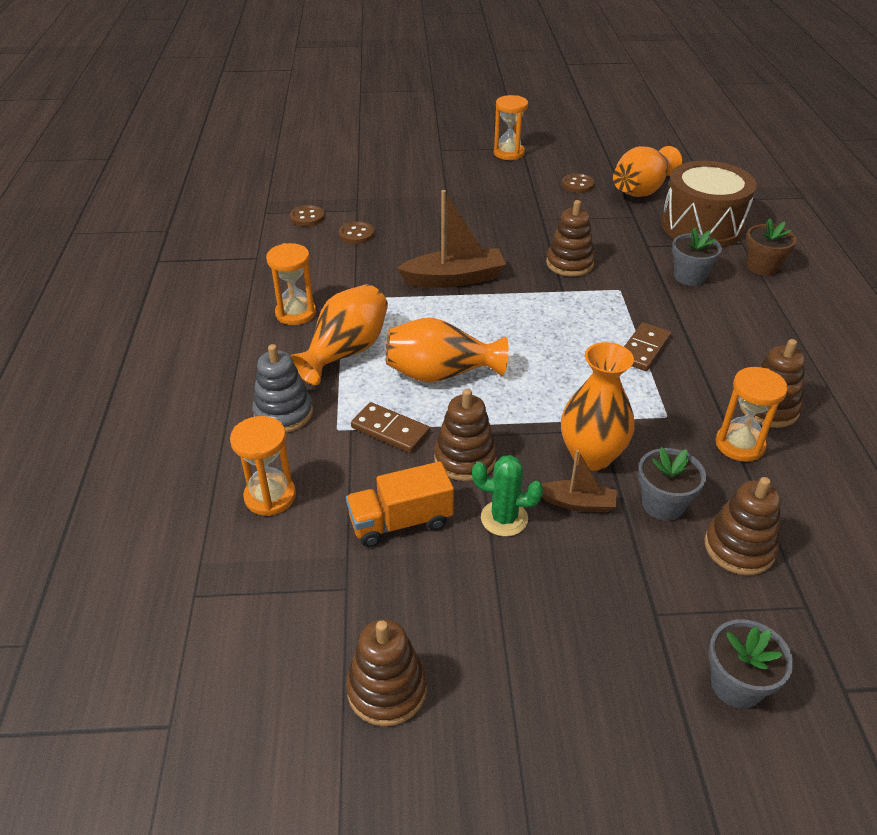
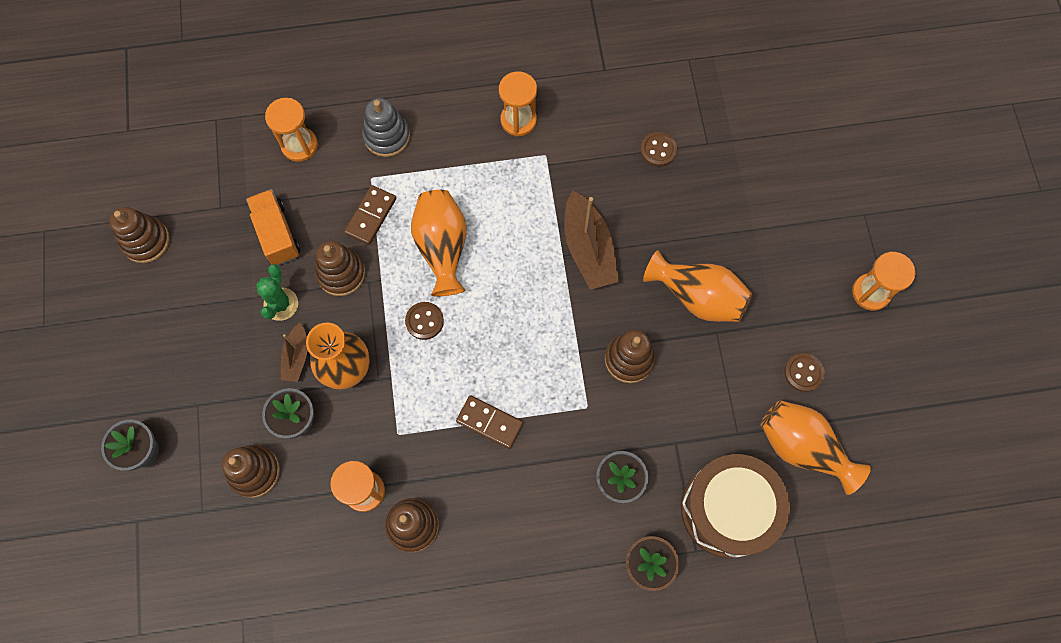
camera: 85 degrees right, 30 degrees up
brown button [290,205,325,227] -> brown button moved to [405,302,444,340]
orange vase [290,284,388,385] -> orange vase moved to [643,250,752,322]

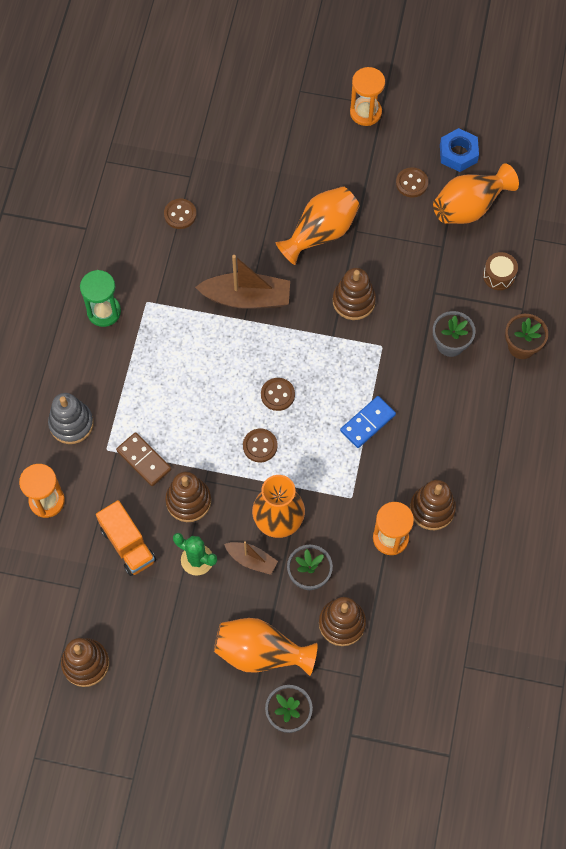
camera: 70 degrees left, 5 degrees down
orange truck [246,189,300,266] -> orange truck turned 120 degrees counterclockwise [96,500,156,576]
orange vase [411,190,467,297] -> orange vase moved to [214,618,318,676]
brown domino [456,395,523,449] -> blue domino [340,396,396,448]
orange hourglass [499,72,537,136] -> green hourglass [80,270,121,327]
brown drum [681,454,790,558] -> brown drum [483,252,518,290], size x0.42
none -> brown button [261,378,295,411]
none -> blue nut [440,128,479,172]

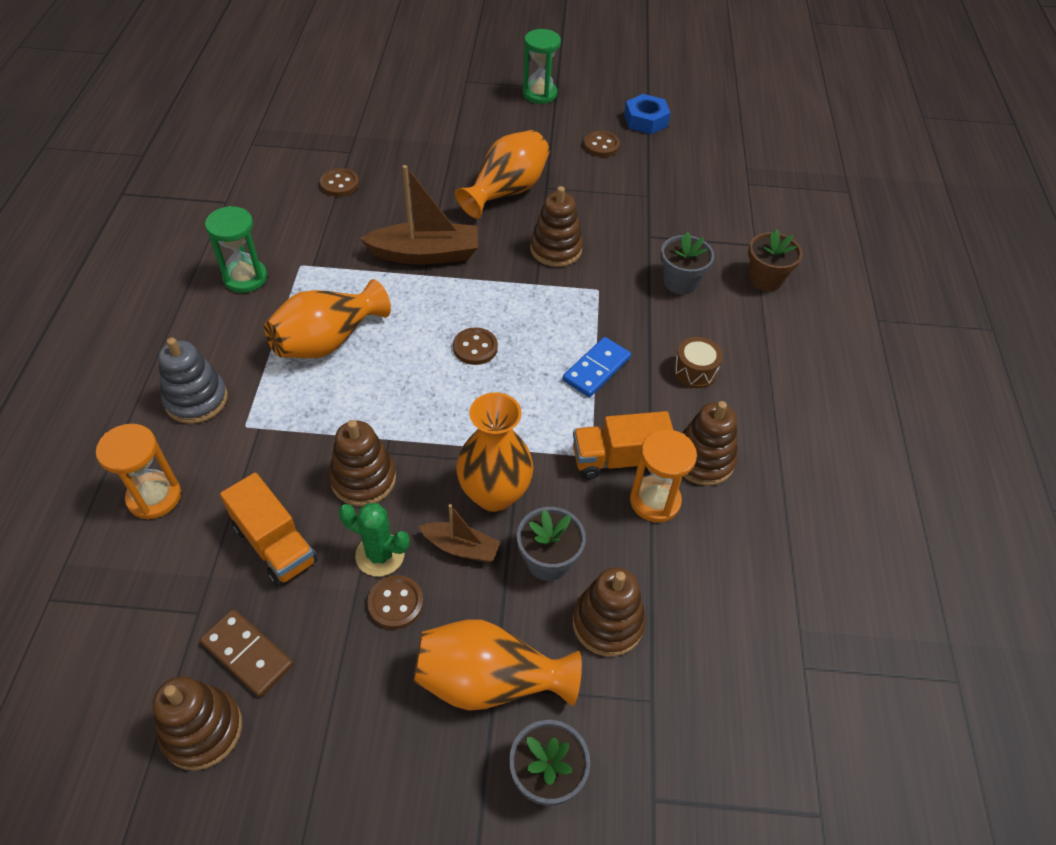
camera: 10 degrees left, 15 degrees down
brown domino [116,432,171,486] -> brown domino moved to [200,609,293,697]
brown button [243,429,277,462] -> brown button moved to [367,575,424,630]
orange hourglass [350,67,385,126] -> green hourglass [523,29,561,104]
orange vase [433,164,519,224] -> orange vase moved to [264,279,391,358]
brown drum [483,252,518,290] -> brown drum moved to [673,337,723,388]
none -> orange truck [573,411,673,479]

